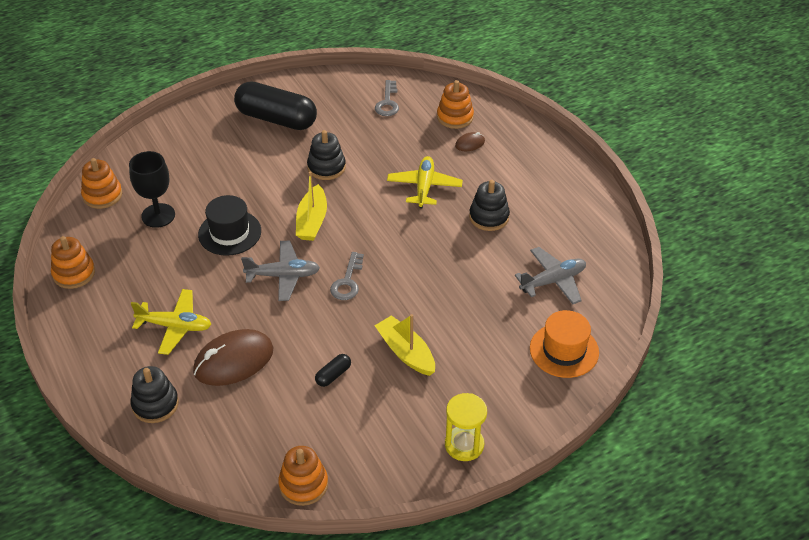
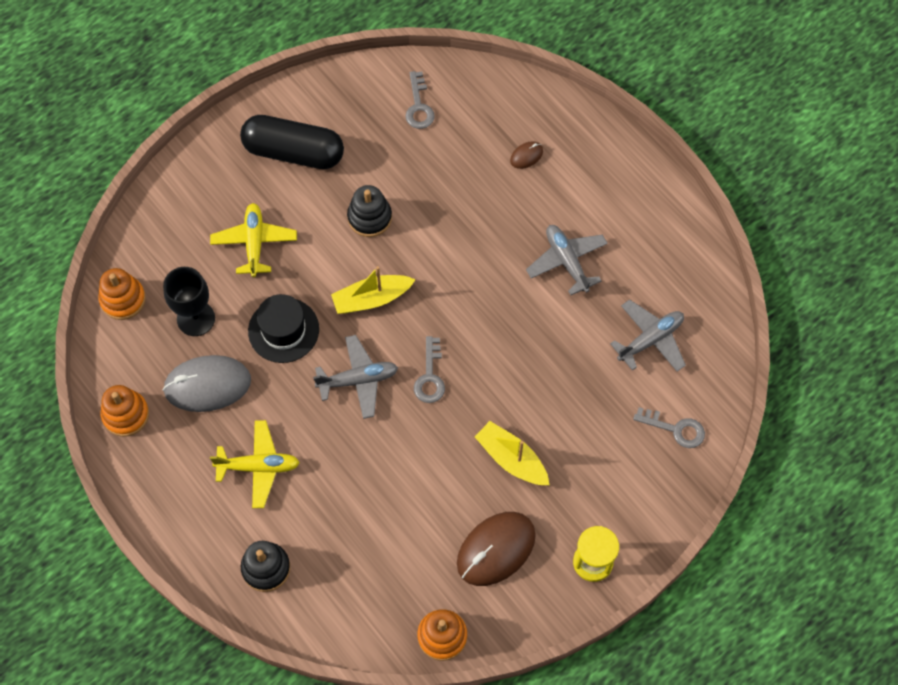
camera: 10 degrees left, 20 degrees up
brown mouse [193,329,273,386] -> brown mouse moved to [457,512,536,586]
yellow boat [296,171,327,241] -> yellow boat turned 75 degrees clockwise [331,266,416,314]
black capsule [315,354,351,387] -> none
yellow plane [387,156,463,208] -> yellow plane moved to [210,203,297,277]
orange stacking toy [437,80,474,129] -> none
black stacking toy [469,180,510,231] -> grey plane [526,225,608,295]
orange hat [530,310,599,378] -> grey key [633,407,705,448]
none -> grey mouse [163,355,251,412]

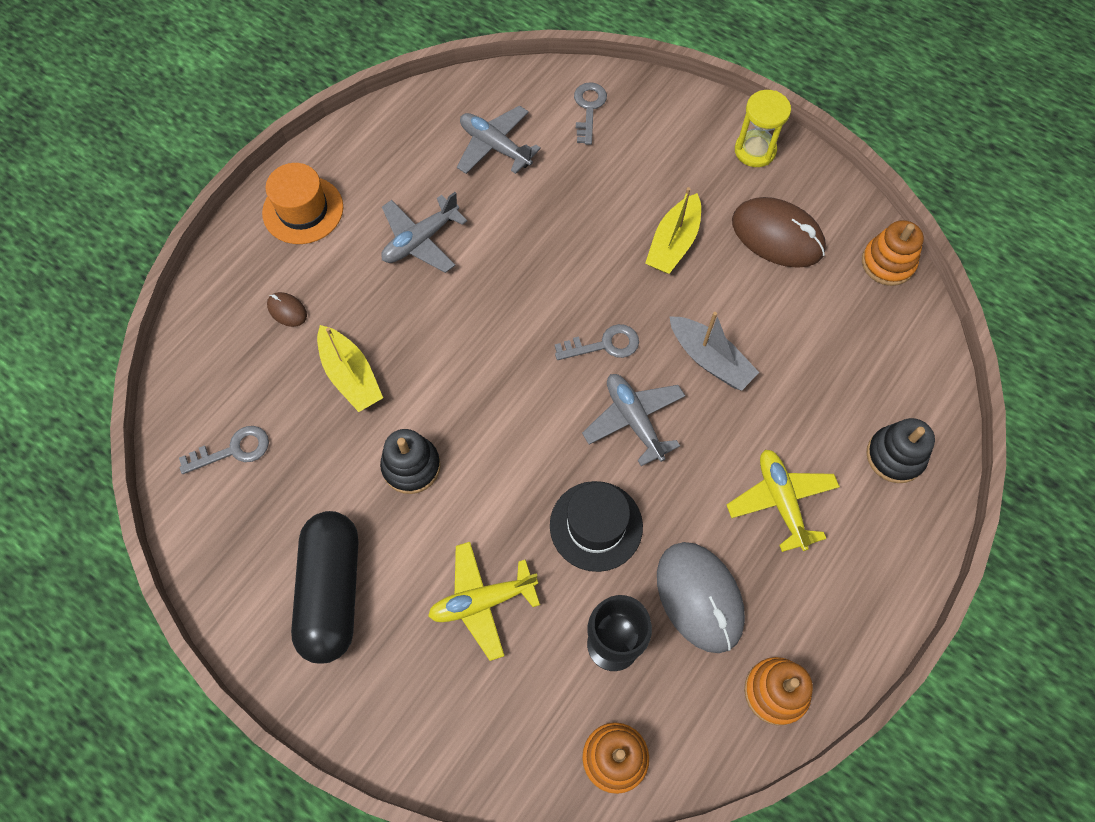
camera: 105 degrees left, 0 degrees up
yellow boat [331,266,416,314] -> yellow boat moved to [317,325,383,412]
none -> orange hat [262,163,343,244]
none -> grey boat [669,312,759,391]

